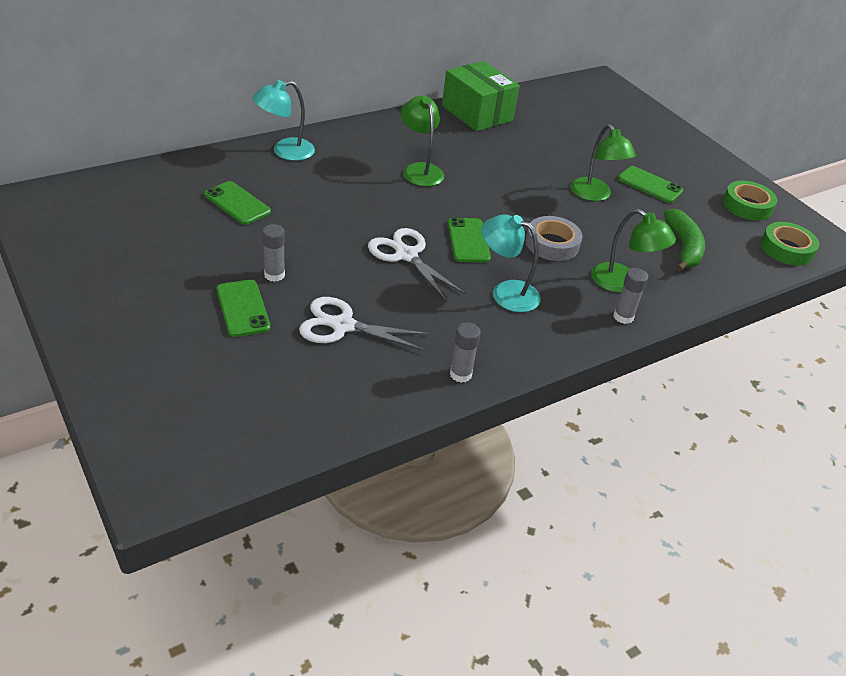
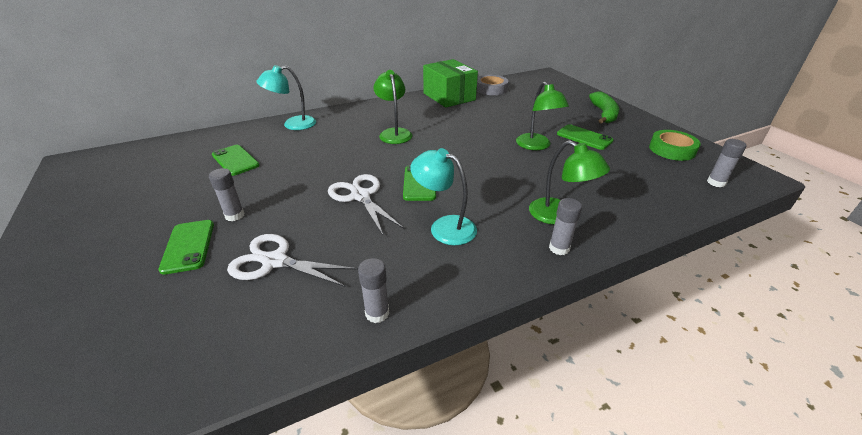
camera: 10 degrees right, 5 degrees down
grey tape [526,216,583,261] -> grey tape moved to [477,75,509,95]
green banana [664,209,705,272] -> green banana moved to [589,91,619,124]
green tape [761,222,819,265] -> grey glue stick [707,139,747,187]

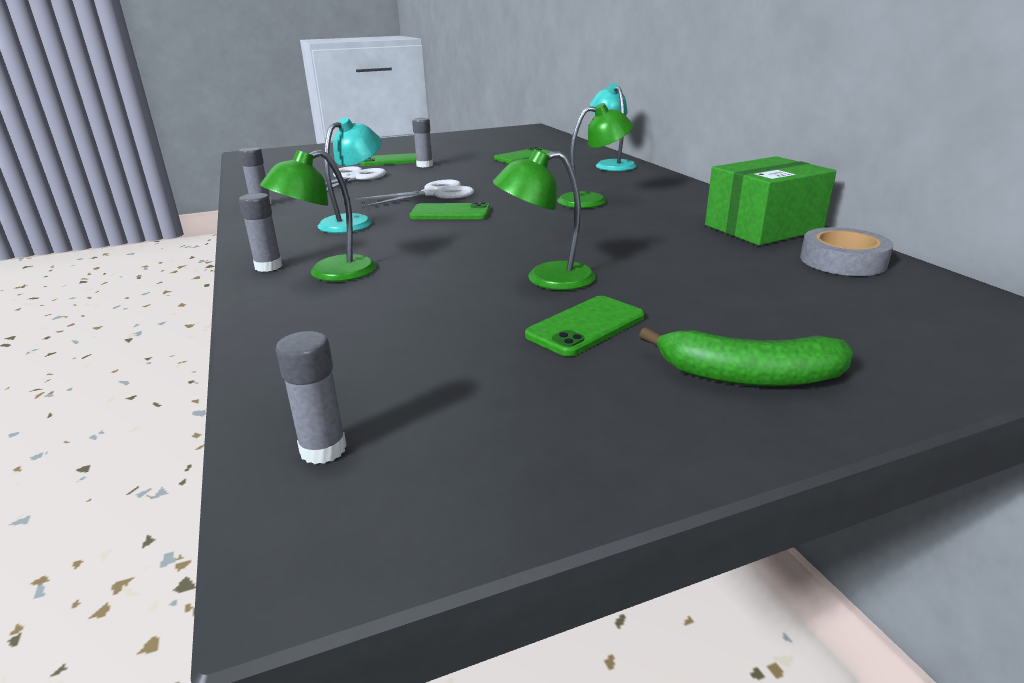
camera: 95 degrees right, 10 degrees down
green tape [649,130,701,161] -> none

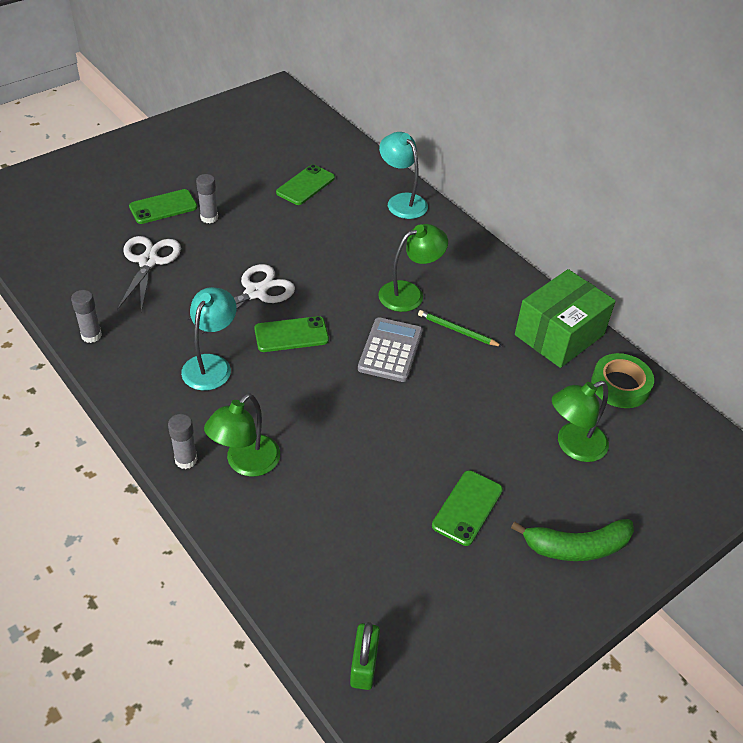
camera: 20 degrees left, 20 degrees up
grey glue stick [276,331,347,464] -> green padlock [350,622,380,690]
green lamp [493,149,596,290] -> green lamp moved to [552,381,609,462]
grey tape [800,227,894,276] -> green tape [591,353,654,408]
none -> grey calculator [358,317,423,382]
none -> green pencil [418,310,503,347]

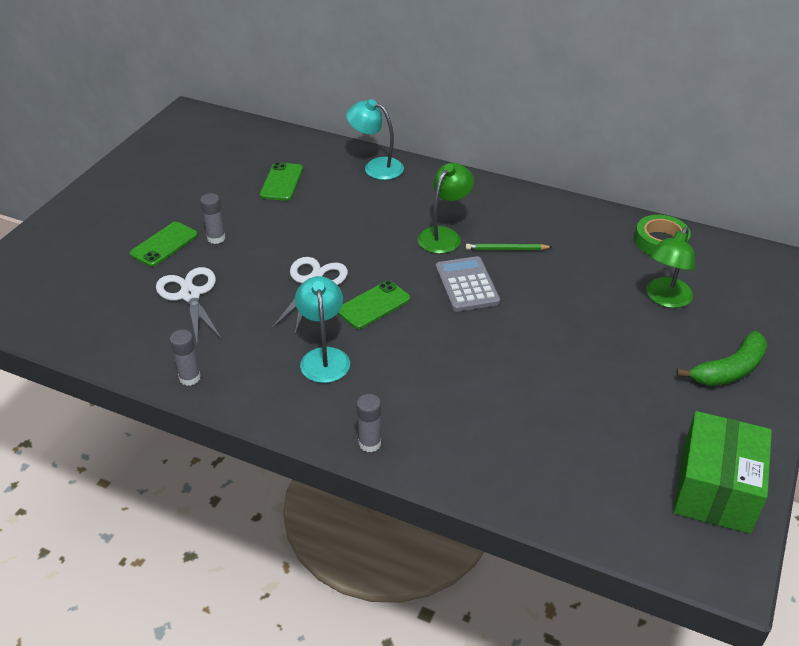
camera: 25 degrees left, 5 degrees down
green lamp [204,394,280,476] -> none
green padlock [350,622,380,690] -> none
green phone [432,470,503,546] -> none
green box [515,269,616,368] -> green box moved to [673,411,772,534]

